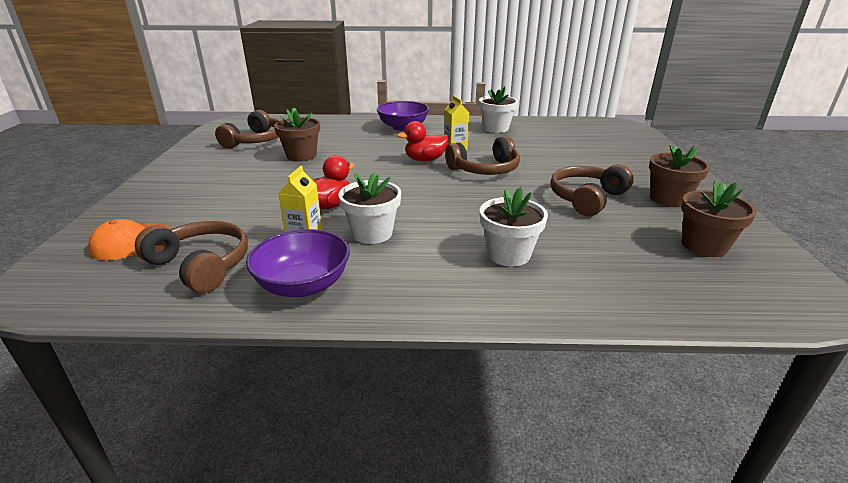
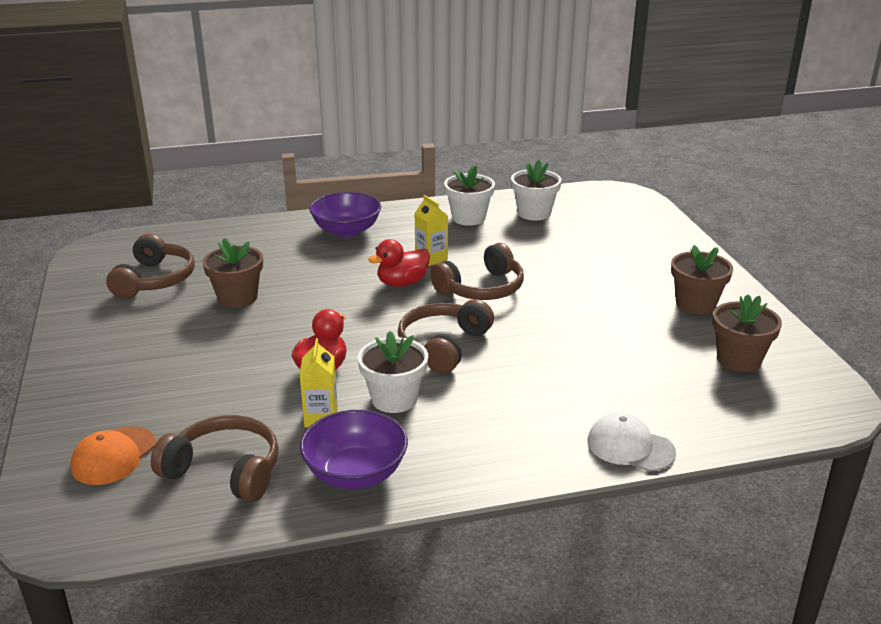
camera: 15 degrees left, 0 degrees up
white flower pot [480,187,548,267] -> white flower pot moved to [511,160,562,221]
brown headphones [550,164,634,216] -> brown headphones moved to [398,299,494,373]
none -> white cap [588,412,676,471]

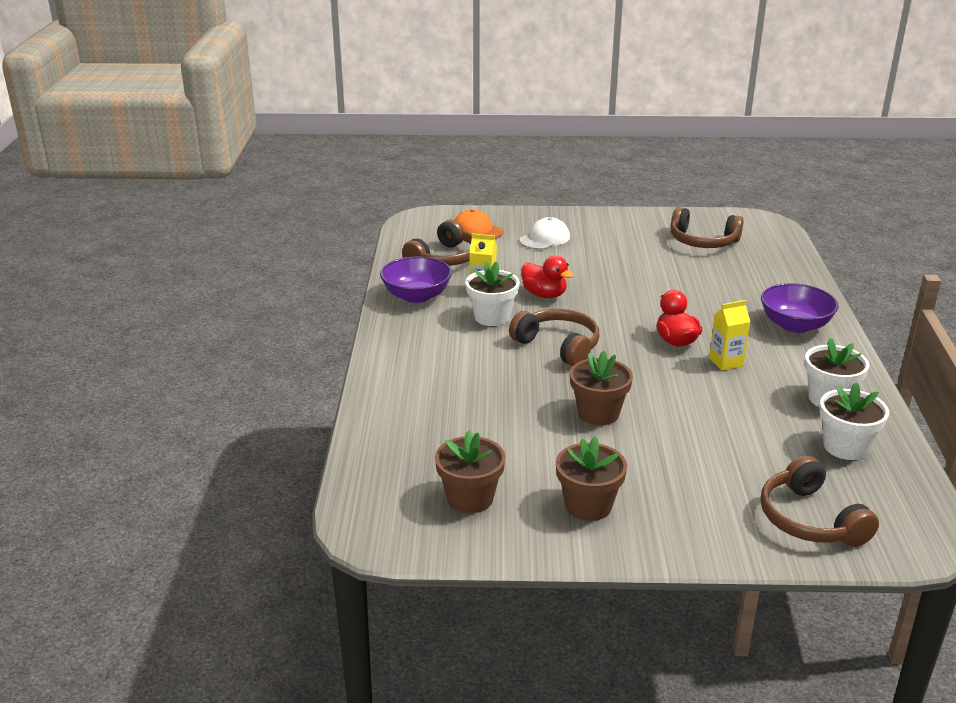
camera: 105 degrees right, 0 degrees up
brown flower pot [202,238,263,308] -> brown flower pot moved to [570,351,633,425]
brown headphones [430,243,524,300] -> brown headphones moved to [761,455,879,547]
white cap [588,412,676,471] -> white cap moved to [519,217,570,250]

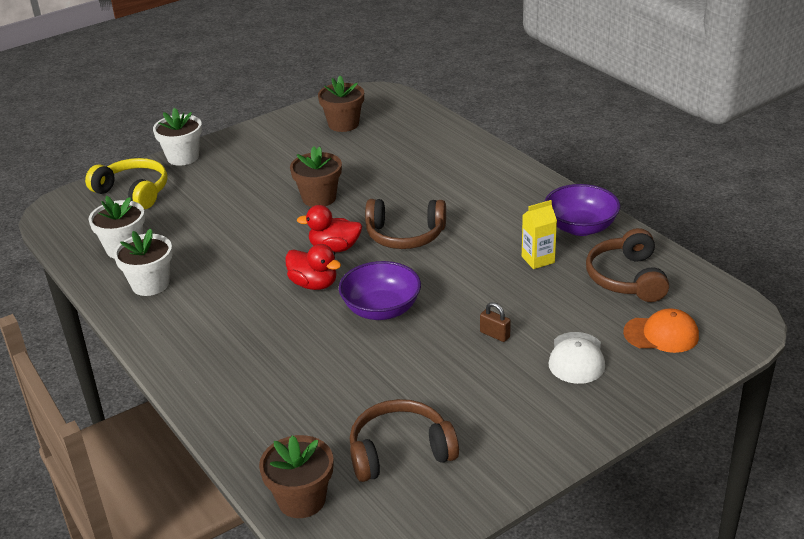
camera: 145 degrees right, 5 degrees up
white flower pot [465,261,520,326] -> white flower pot moved to [153,108,202,166]
red duck [521,256,574,298] -> red duck moved to [297,205,362,252]
brown flower pot [556,436,627,521] -> brown flower pot moved to [259,435,333,518]
yellow carton [709,300,750,371] -> none
purple bowl [761,283,838,333] -> purple bowl moved to [339,261,421,320]
brown headphones [761,455,879,547] -> yellow headphones [85,158,167,209]
none -> brown padlock [480,302,511,342]

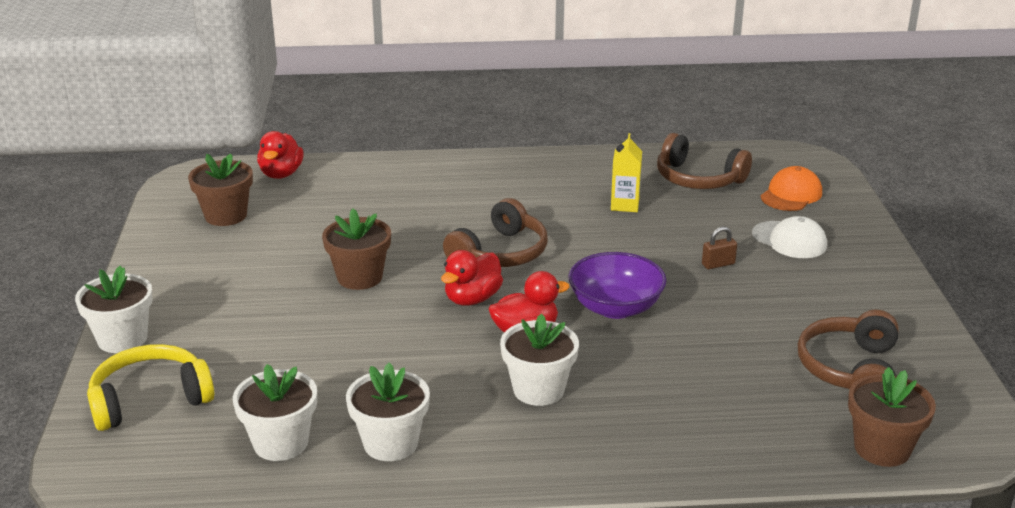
camera: 60 degrees left, 5 degrees down
purple bowl [544,184,620,236] -> none
none -> red duck [257,131,304,179]
none -> white flower pot [500,313,579,406]

